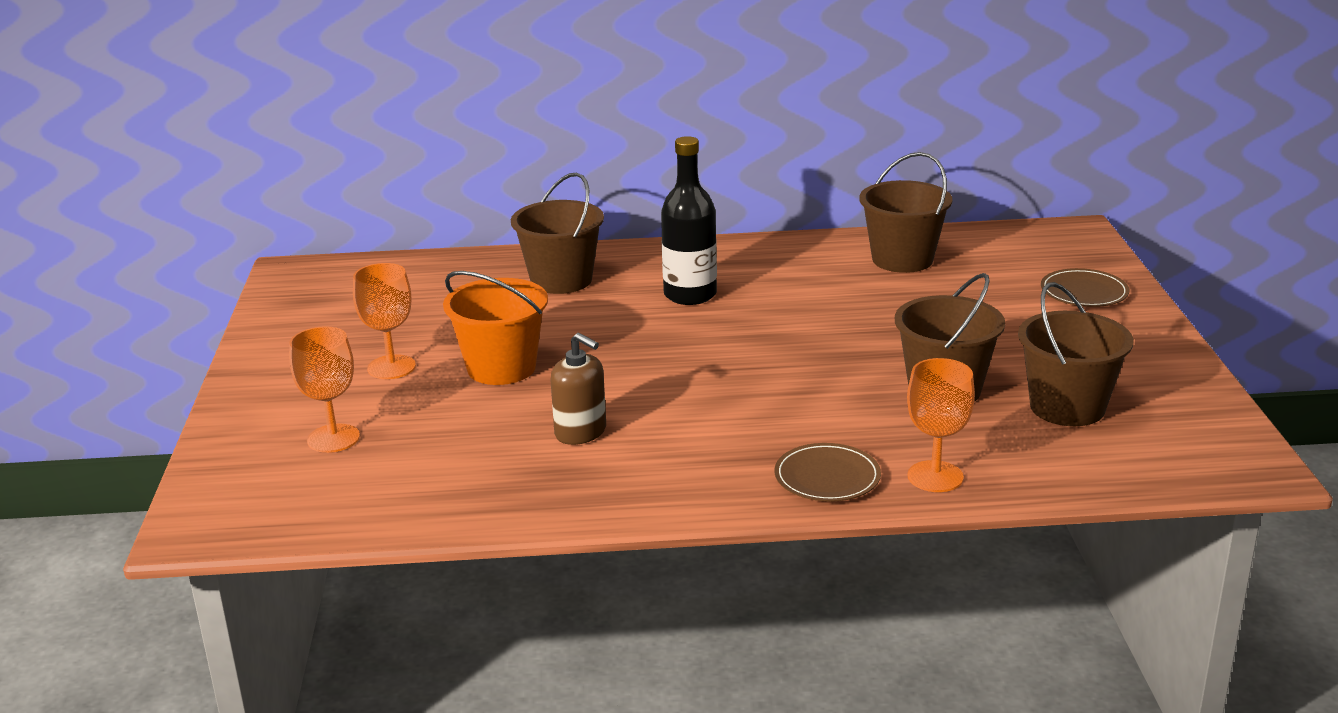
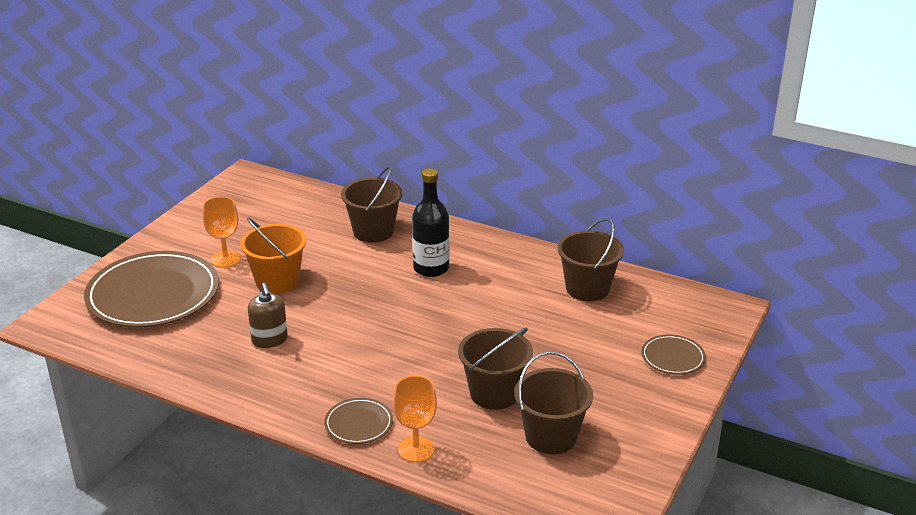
camera: 30 degrees right, 5 degrees up
orange goblet [289,326,360,453] -> brown plate [84,251,219,328]

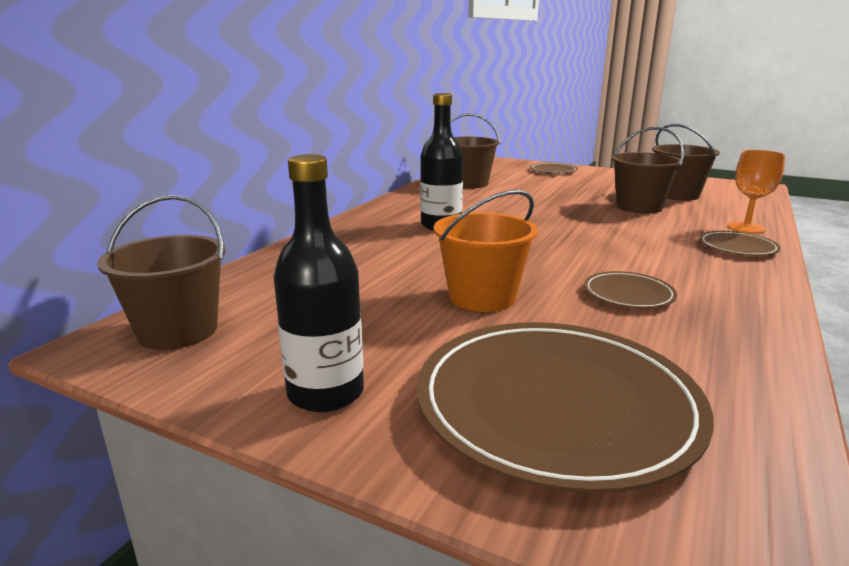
camera: 90 degrees left, 10 degrees down
orange goblet [202,197,241,268] -> none
brown soap dispenser [248,283,288,348] -> brown plate [584,271,677,308]
brown bucket [341,166,403,242] -> brown bucket moved to [97,195,226,350]
none -> black bottle [274,154,364,412]

